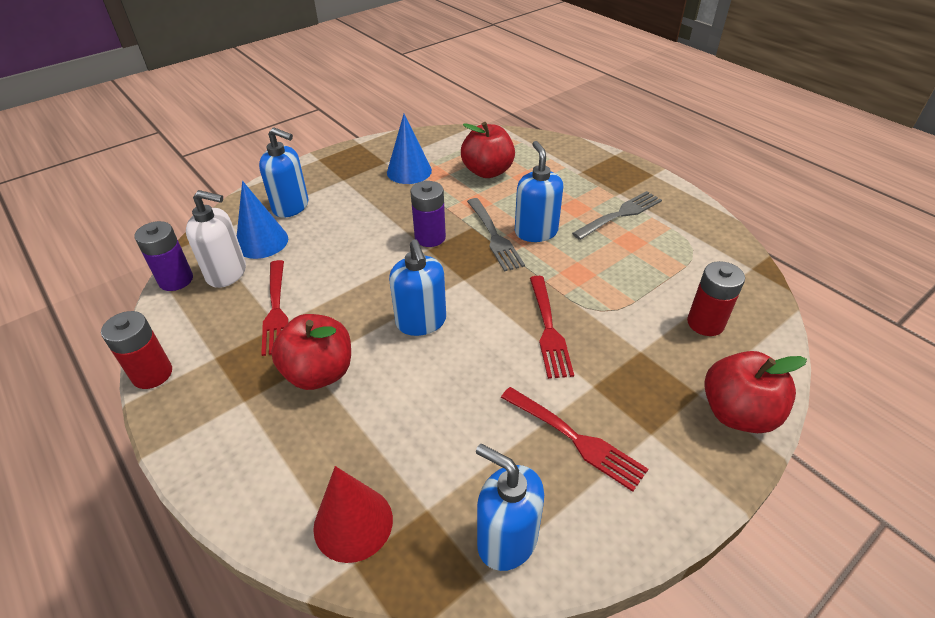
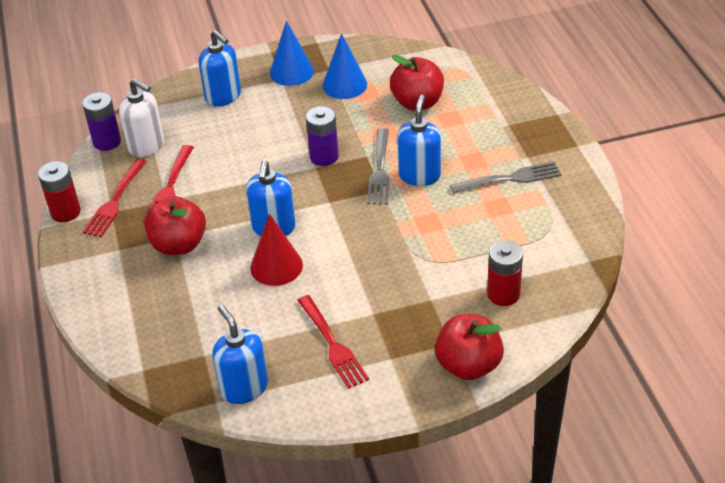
camera: 25 degrees right, 0 degrees up
blue cone [237,181,288,259] -> blue cone moved to [270,21,314,86]
red cone [313,466,393,563] -> red cone moved to [250,214,303,286]
red fork [530,276,574,379] -> red fork moved to [83,159,147,237]

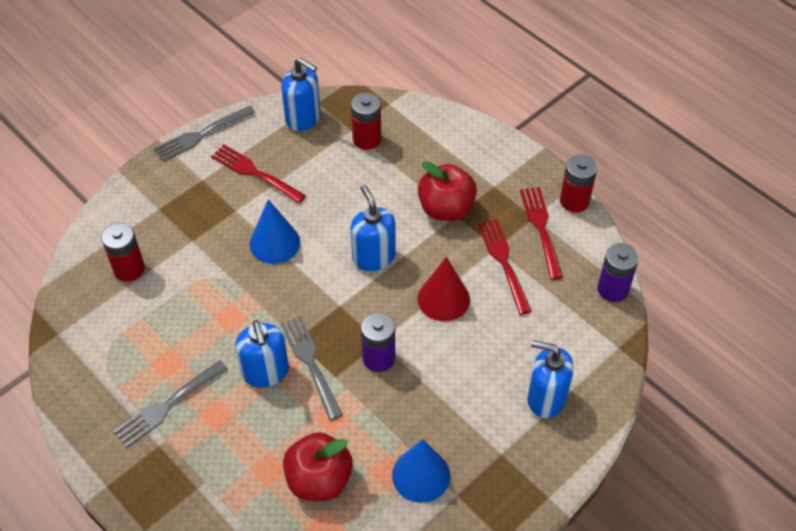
camera: 150 degrees right, 10 degrees up
white soap dispenser [119,79,164,158] -> none
red cone [250,214,303,286] -> red cone moved to [418,257,470,322]
blue cone [270,21,314,86] -> blue cone moved to [250,199,300,264]
red apple [435,314,504,380] -> none
none -> grey fork [154,106,255,161]
none -> red battery [351,93,381,150]

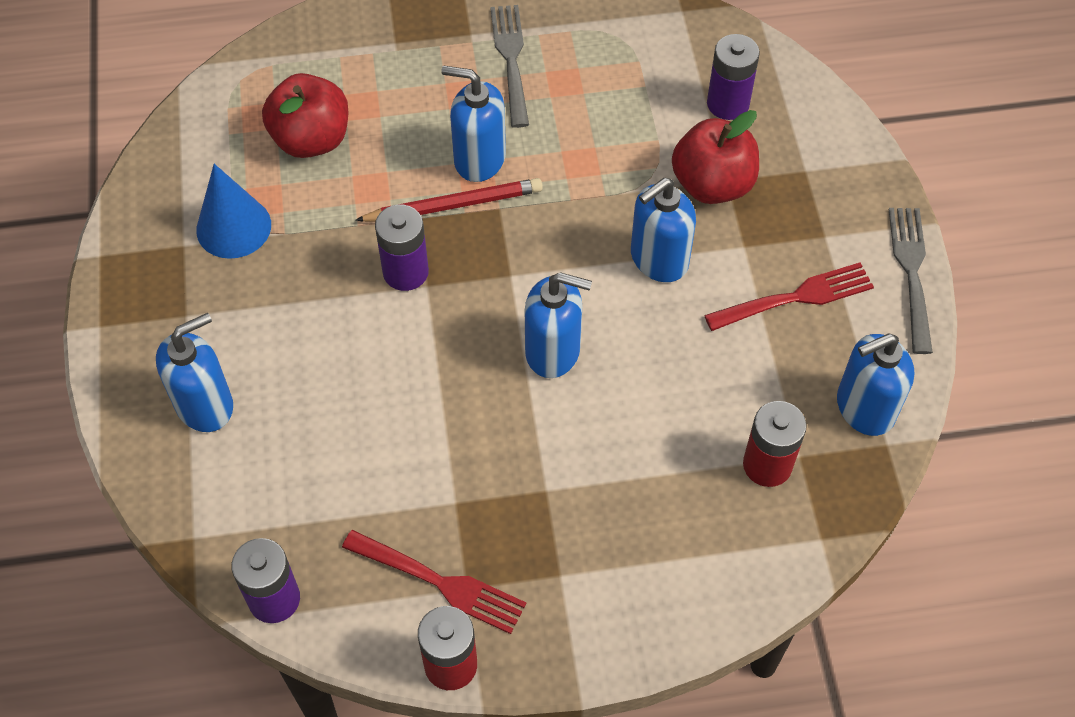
camera: 125 degrees right, 5 degrees up
red battery [101,223,145,281] -> purple battery [707,34,760,120]
blue cone [250,199,300,264] -> blue soap dispenser [631,178,696,282]
grey fork [281,316,342,420] -> red pencil [355,178,543,222]
red apple [418,161,477,221] -> red apple moved to [672,110,759,204]
red cone [418,257,470,322] -> none
red fork [478,219,532,315] -> none

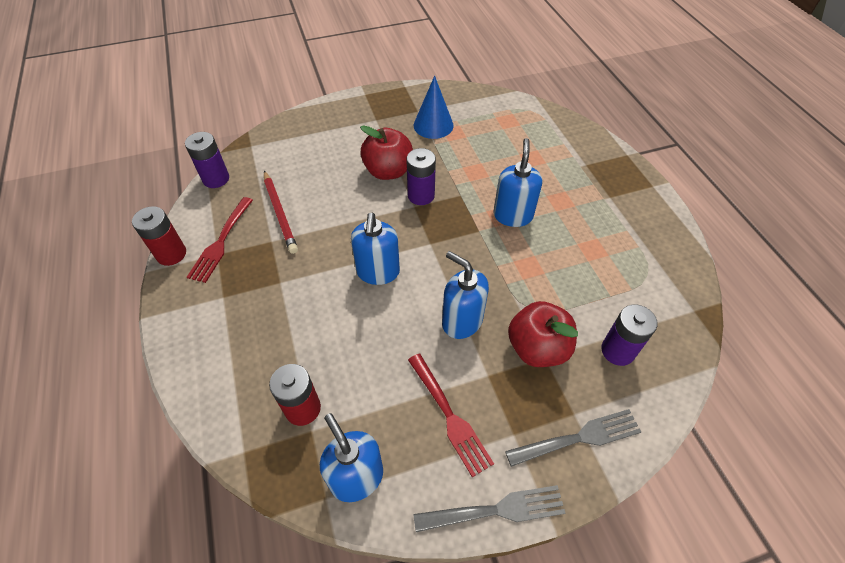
camera: 80 degrees right, 5 degrees down
blue soap dispenser [156,313,233,432] -> none
red apple [262,73,349,158] -> red apple moved to [360,125,413,180]
red pencil [355,178,543,222] -> red pencil moved to [264,171,298,254]
grey fork [490,5,529,128] -> grey fork moved to [505,409,641,467]

